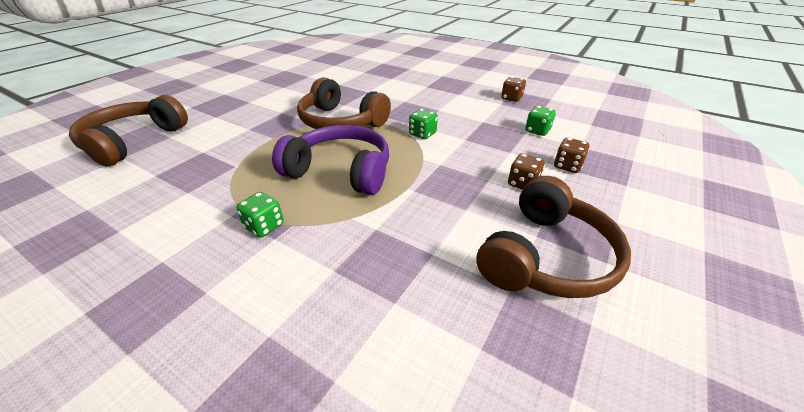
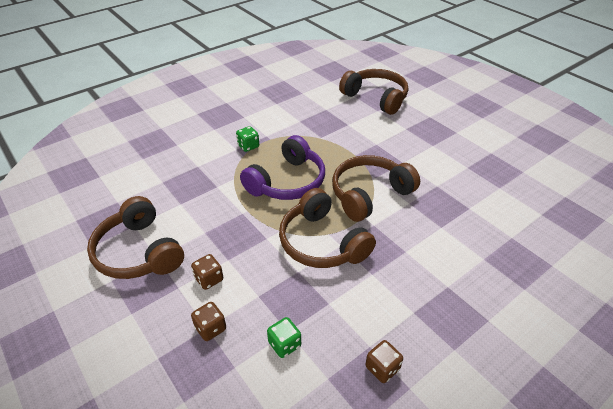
camera: 110 degrees right, 5 degrees up
green dice [409,109,438,139] -> brown headphones [279,188,376,268]

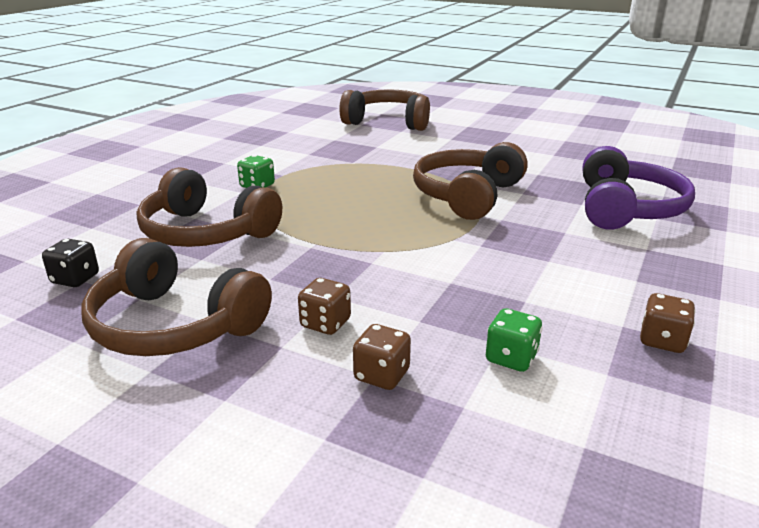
camera: 25 degrees left, 15 degrees down
purple headphones [240,135,325,200] -> purple headphones moved to [583,146,695,230]
brown headphones [279,188,376,268] -> brown headphones moved to [137,167,282,247]
none -> black dice [42,239,99,287]

